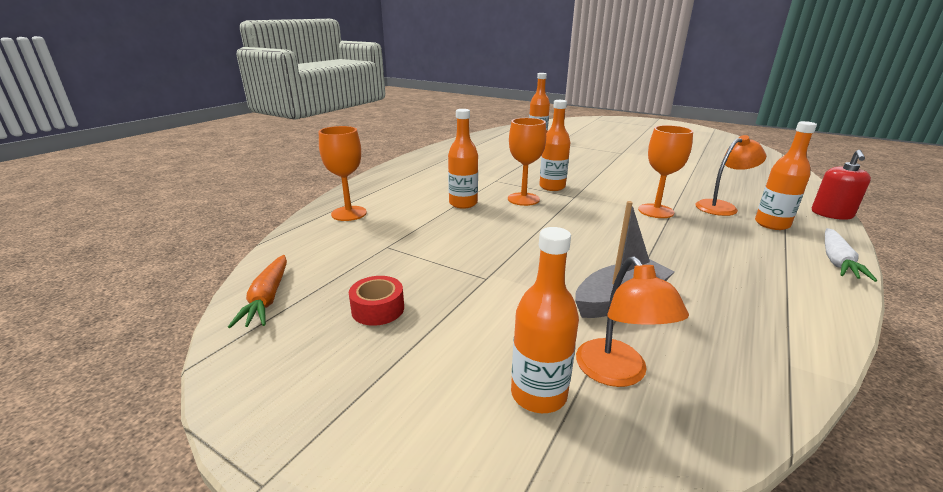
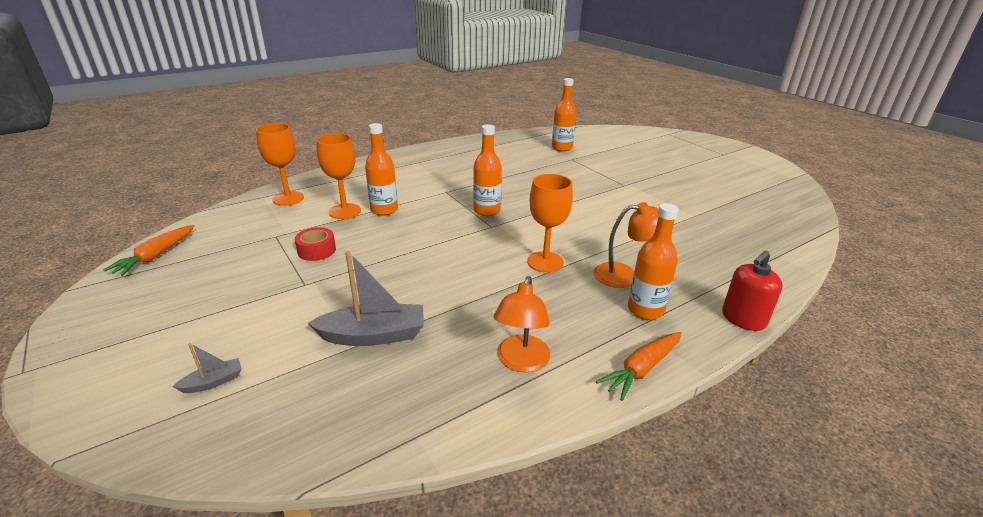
camera: 25 degrees right, 5 degrees up
red tape [349,276,404,326] -> red tape moved to [295,227,336,261]
orange goblet [508,118,546,206] -> orange goblet moved to [316,133,361,219]
orange bottle [511,227,579,413] -> grey boat [173,343,242,393]
orange lamp [576,257,689,387] -> orange lamp moved to [494,276,550,373]
white carrot [825,228,877,282] -> orange carrot [596,332,682,401]

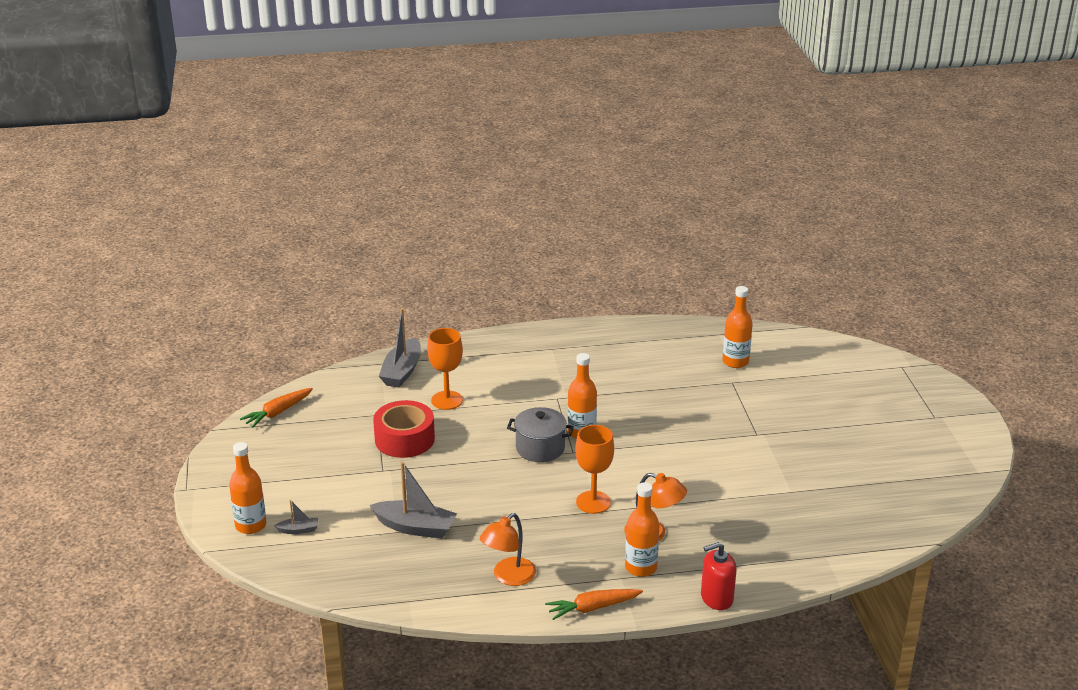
camera: 25 degrees right, 0 degrees up
orange goblet [256,123,304,206] -> grey boat [379,308,421,388]
red tape [295,227,336,261] -> red tape [373,400,435,458], size x1.76
orange bottle [365,123,398,216] -> orange bottle moved to [229,442,266,534]
none -> grey pot [507,407,574,462]

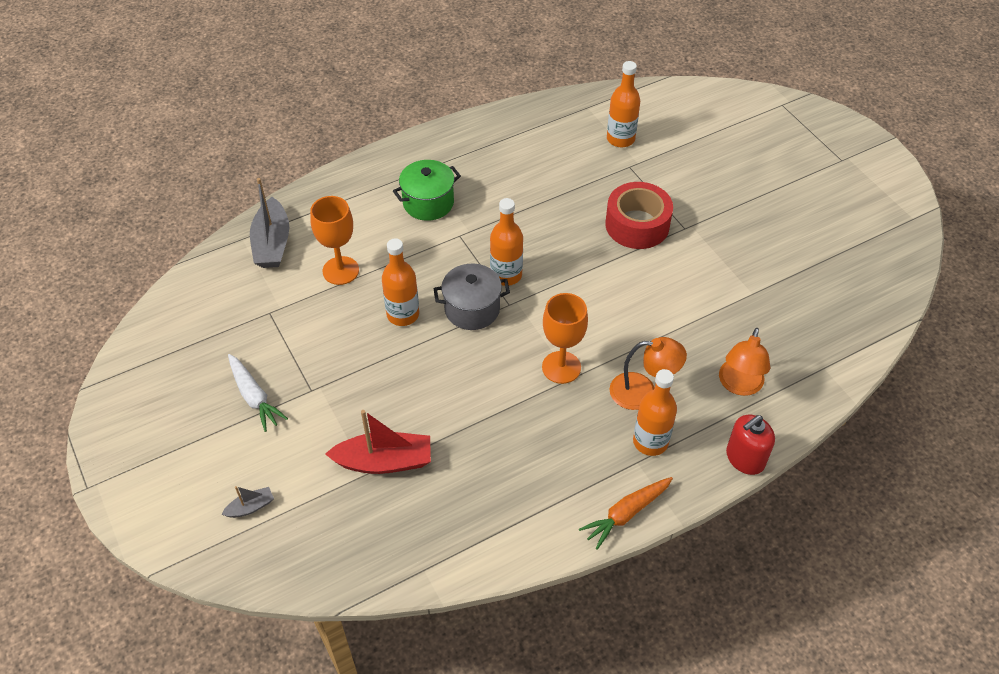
camera: 20 degrees left, 20 degrees up
orange bottle [229,442,266,534] -> orange bottle moved to [382,238,419,326]
orange carrot [240,388,313,428] -> none
grey boat [370,462,457,538] -> red boat [325,410,431,474]
red tape [373,400,435,458] -> red tape moved to [605,182,673,249]
orange lamp [480,513,536,586] -> orange lamp moved to [719,328,770,396]
none -> white carrot [228,354,288,432]
none -> green pot [393,160,461,221]

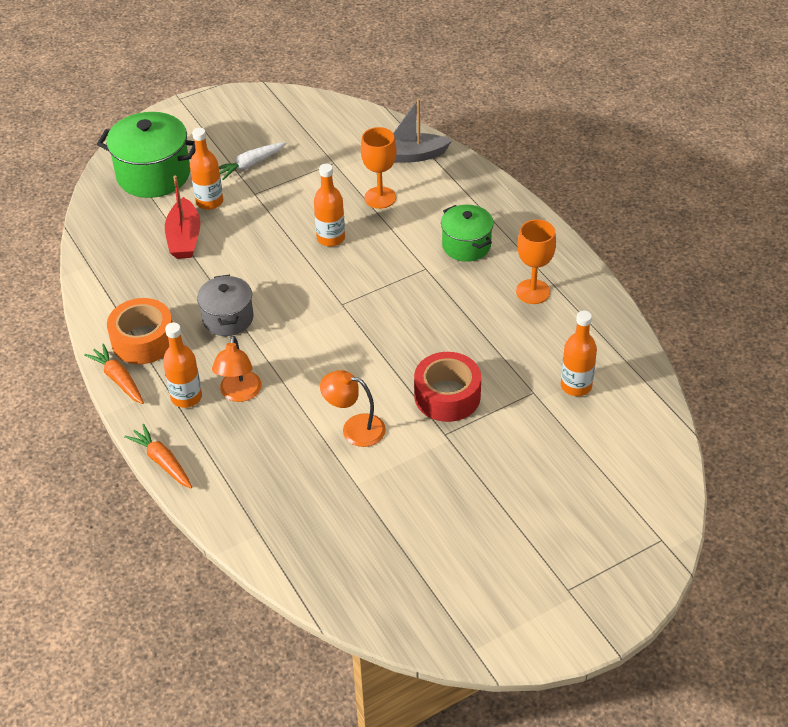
camera: 90 degrees right, 5 degrees down
grey boat [221,486,274,518] -> green pot [97,112,195,198]
grey pot [433,264,510,330] -> grey pot moved to [197,274,253,336]
orange bottle [490,198,523,286] -> orange bottle moved to [190,128,223,210]
orange goblet [542,293,588,384] -> orange goblet moved to [516,219,556,304]
orange lamp [719,328,770,396] -> orange lamp moved to [320,370,386,447]
red soap dispenser [726,415,775,475] -> orange carrot [124,424,192,488]
none -> orange tape [107,298,173,364]

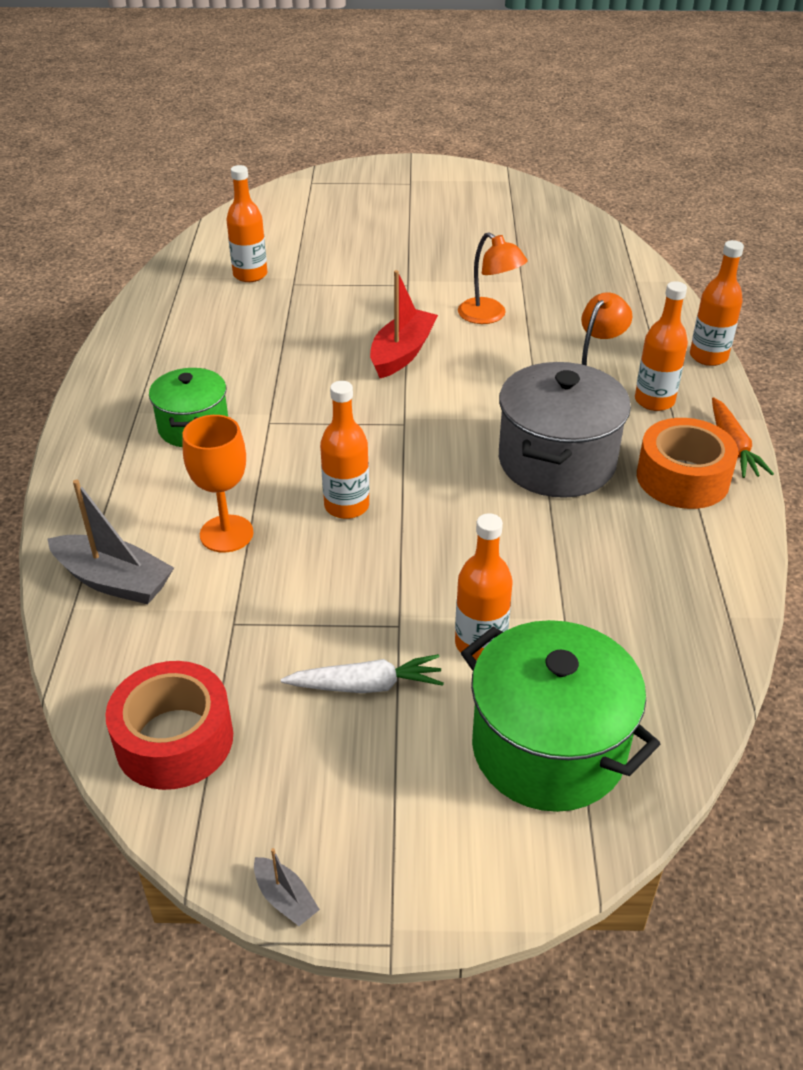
camera: 150 degrees left, 5 degrees down
orange carrot [124,424,192,488] -> orange bottle [690,240,744,366]
red boat [165,175,201,259] -> red boat moved to [370,270,438,378]
grey pot [197,274,253,336] -> grey pot [499,362,631,498], size x1.61
red tape [414,352,481,422] -> red tape moved to [105,661,233,790]
orange goblet [516,219,556,304] -> none
none -> grey boat [254,848,320,926]

